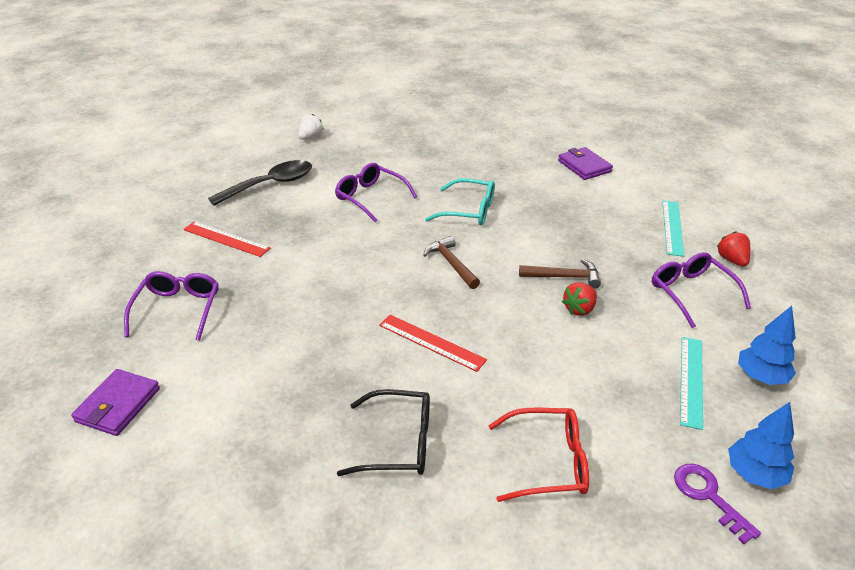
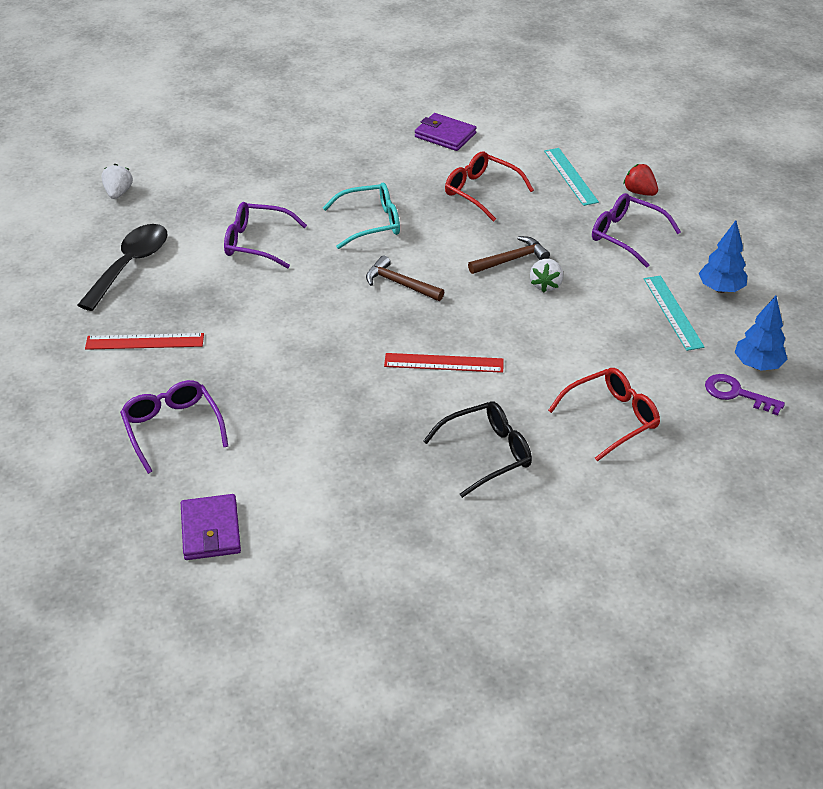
camera: 30 degrees left, 5 degrees up
red strawberry [562,282,597,316] -> white strawberry [530,259,563,292]
none -> red glasses [445,151,534,222]

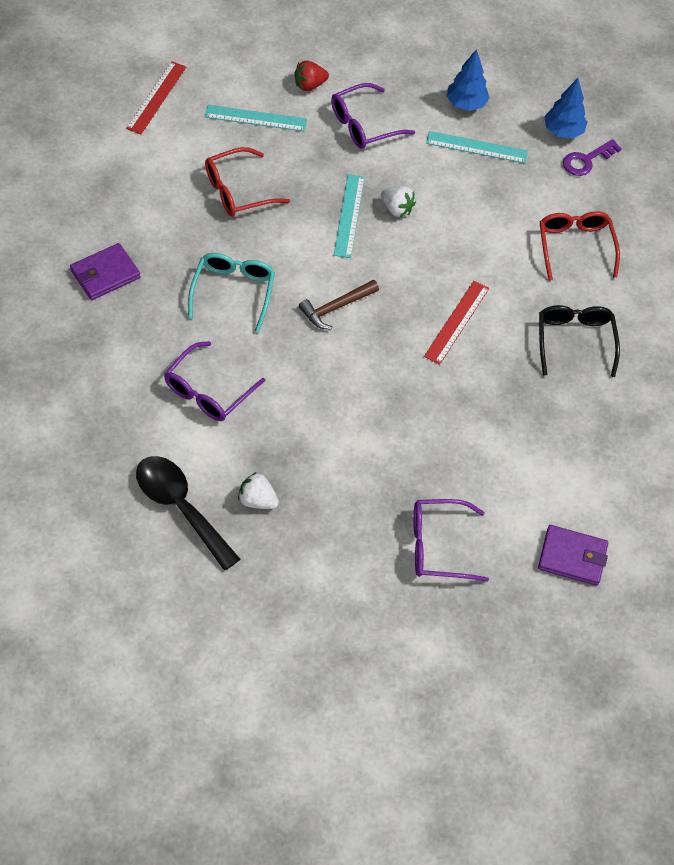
camera: 70 degrees left, 15 degrees up
red ruler [85,333,204,350] -> red ruler moved to [126,61,186,134]
white strawberry [102,164,133,199] -> white strawberry moved to [238,472,279,509]
purple wallet [415,113,477,151] -> purple wallet moved to [70,243,141,300]
brown hammer [468,236,550,274] -> turquoise ruler [334,174,365,258]

